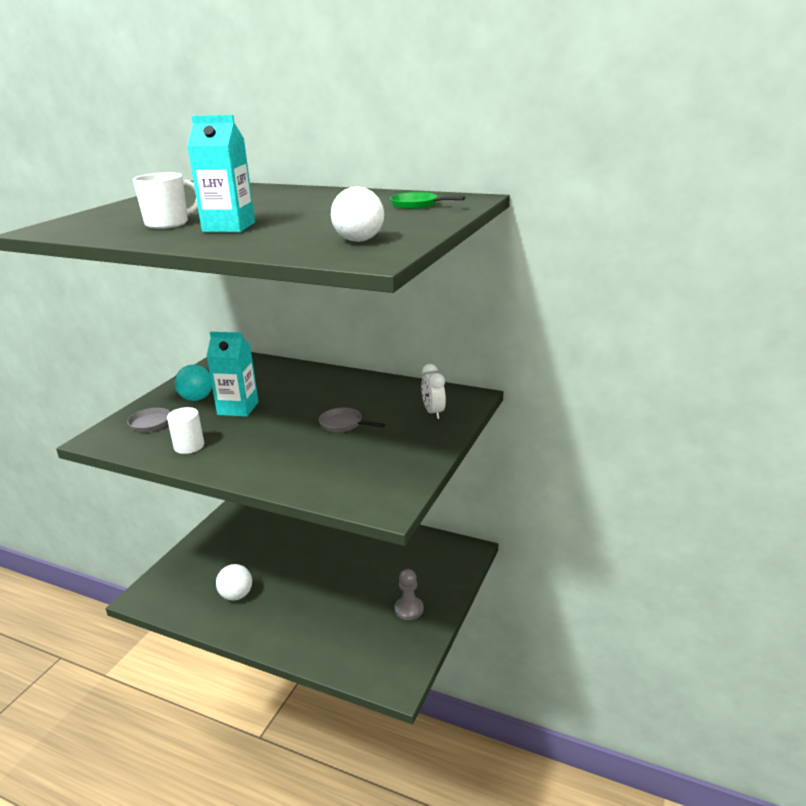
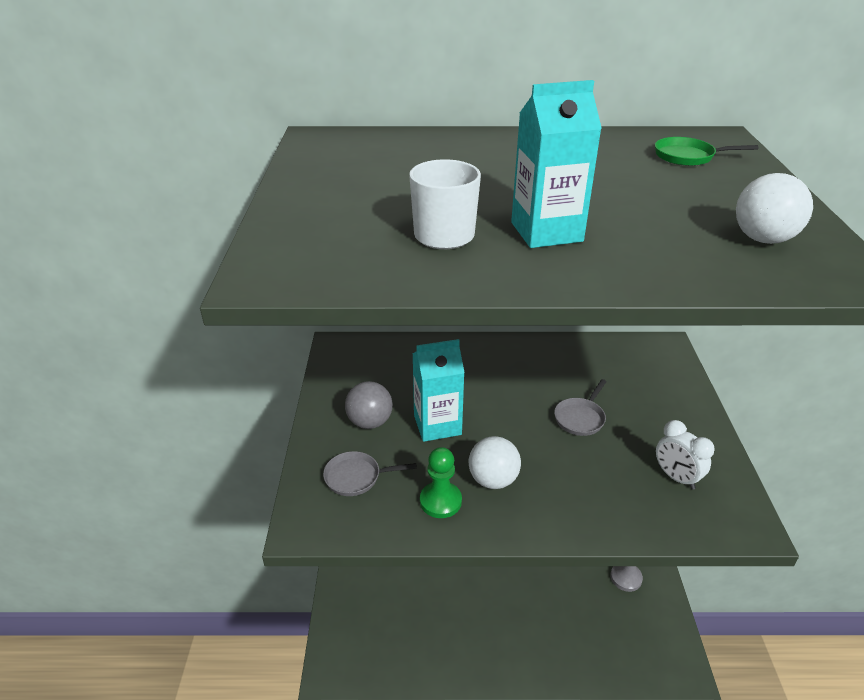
camera: 25 degrees left, 10 degrees up
white cylinder [167,407,204,454] -> green pawn [420,447,462,518]
turquoise ball [175,365,212,401] -> grey ball [345,381,393,429]
white ball [216,564,252,601] -> white ball moved to [469,436,521,489]
grey pan [319,408,385,432] -> grey pan turned 60 degrees counterclockwise [554,379,607,436]
white clock [421,364,446,419] -> white clock moved to [656,420,715,490]

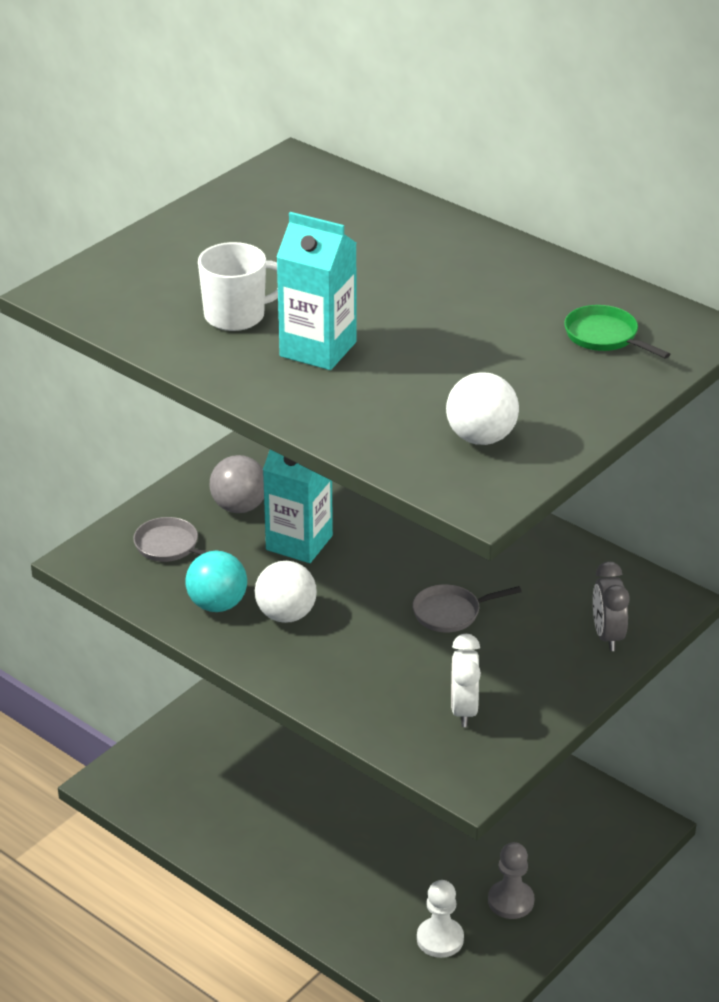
camera: 40 degrees right, 0 degrees up
green pawn [420,447,462,518] -> turquoise ball [185,551,247,612]
none -> white pawn [417,880,464,958]
none -> grey clock [593,561,630,651]

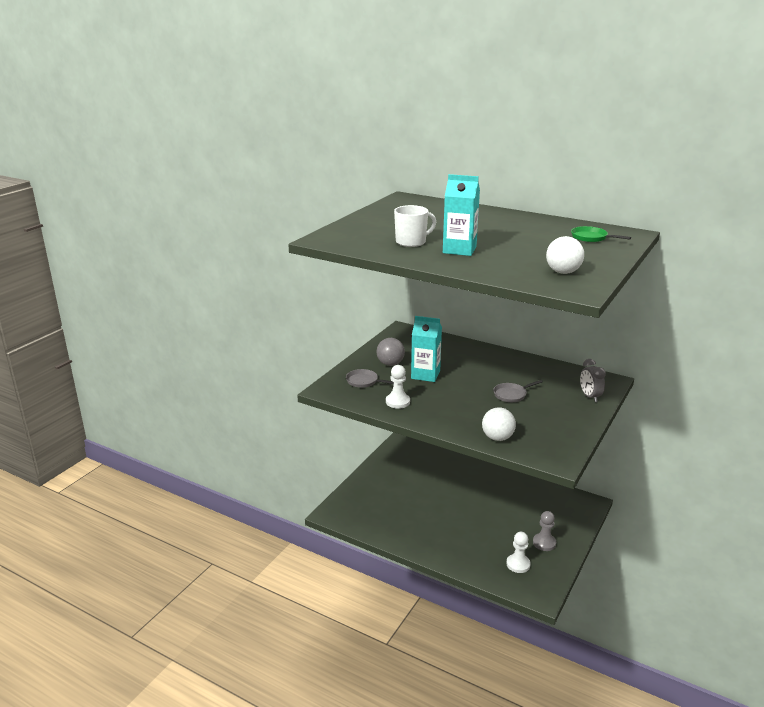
camera: 10 degrees left, 10 degrees down
turquoise ball [185,551,247,612] -> white pawn [386,365,410,409]
white ball [255,561,317,623] -> white ball moved to [482,407,516,441]
white clock [451,634,481,727] -> none

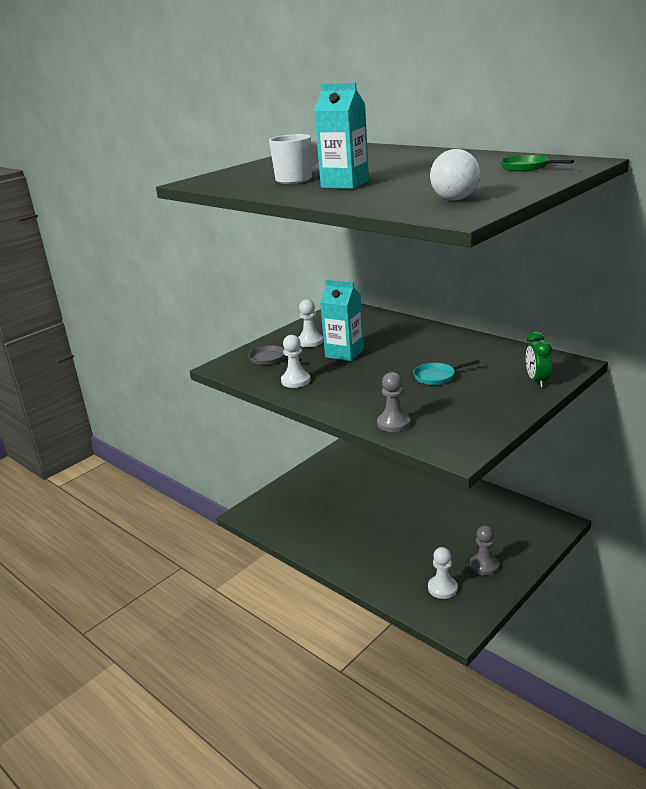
camera: 15 degrees right, 0 degrees up
grey ball [377,338,405,366] -> white pawn [298,299,324,347]
white ball [482,407,516,441] -> grey pawn [377,372,411,432]
grey pan [493,380,543,402] -> turquoise pan [413,360,480,385]
grey clock [580,359,606,402] -> green clock [526,332,552,388]

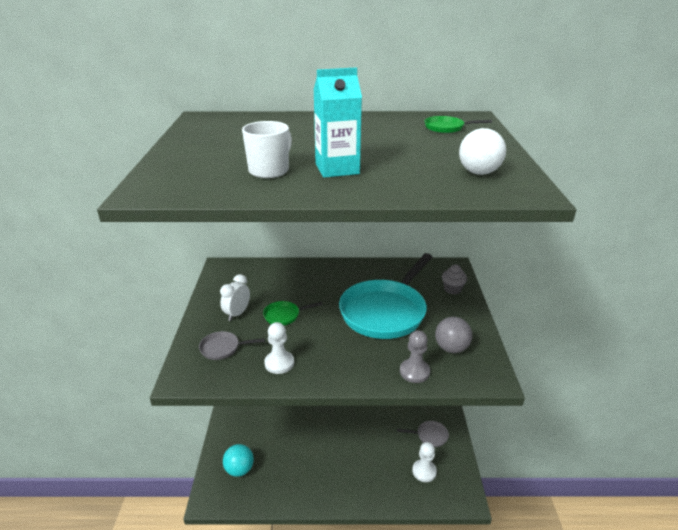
camera: 45 degrees left, 5 degrees up
white pawn [298,299,324,347] -> white clock [220,274,250,321]
turquoise carton [320,280,364,361] -> green pan [263,301,323,325]
turquoise pan [413,360,480,385] -> turquoise pan [339,253,432,339], size x2.42
grey pawn [470,525,499,576] -> grey pan [397,421,449,447]
green clock [526,332,552,388] -> grey cupcake [442,265,467,295]
none -> turquoise ball [223,444,254,477]
none -> grey ball [435,317,472,353]

